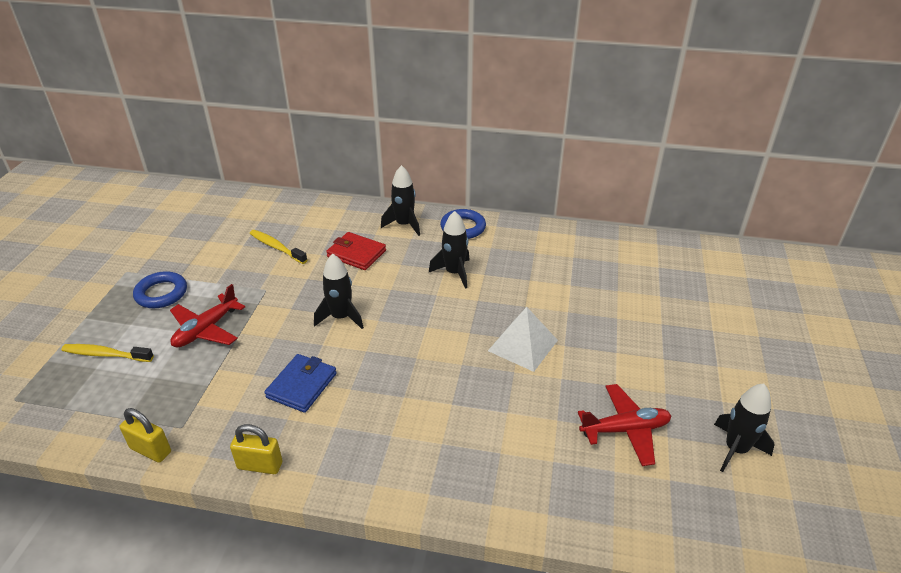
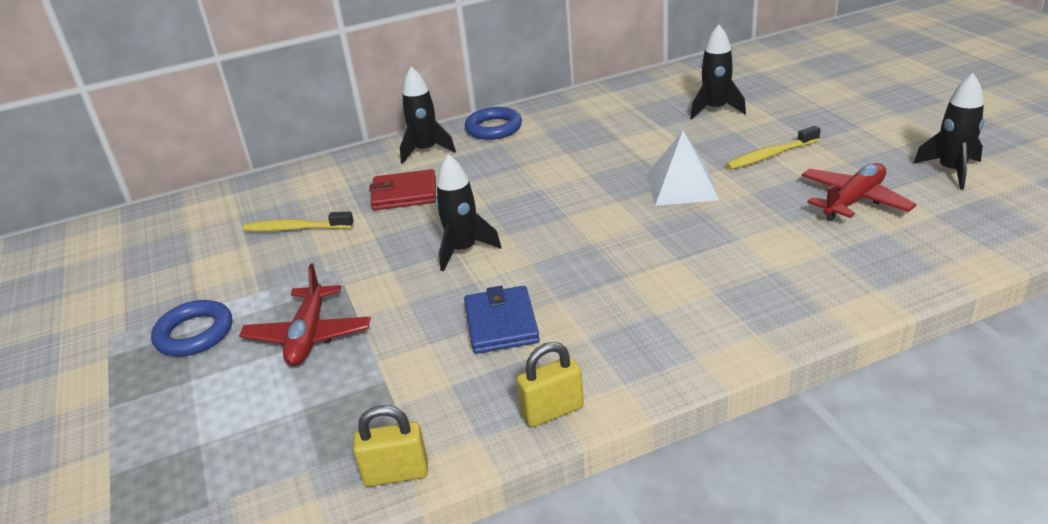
camera: 30 degrees left, 5 degrees down
yellow toothbrush [61,344,154,362] -> yellow toothbrush moved to [726,126,820,170]
black rocket [429,211,469,289] -> black rocket moved to [690,24,746,119]

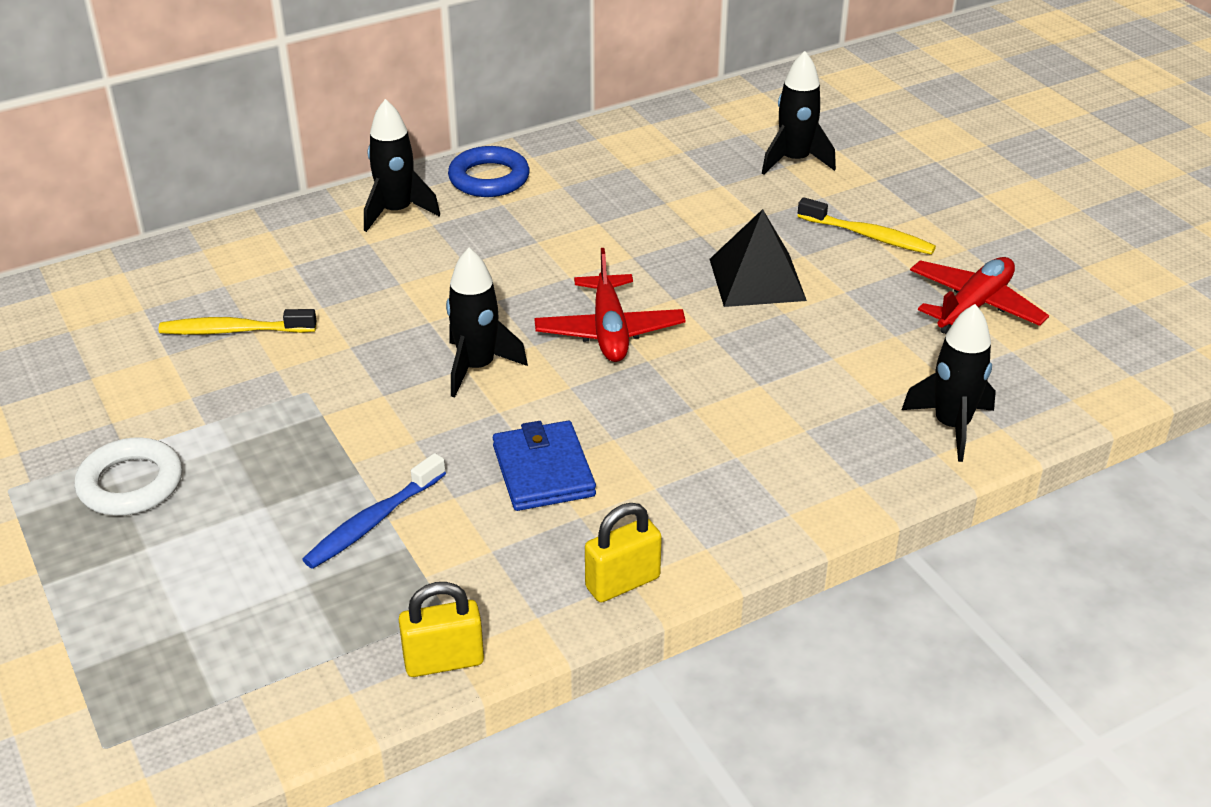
camera: 10 degrees left, 5 degrees up
blue ring [151,300,232,356] -> white ring [74,437,182,516]
red plane [239,263,371,366] -> red plane moved to [534,248,686,362]
red wallet [369,169,436,210] -> none
white pyramid [647,131,720,206] -> black pyramid [709,209,807,307]
yellow toothbrush [726,126,820,170] -> yellow toothbrush turned 120 degrees counterclockwise [798,197,936,255]
black rocket [913,73,984,190] -> black rocket moved to [902,304,996,462]
none -> blue toothbrush [302,453,446,569]

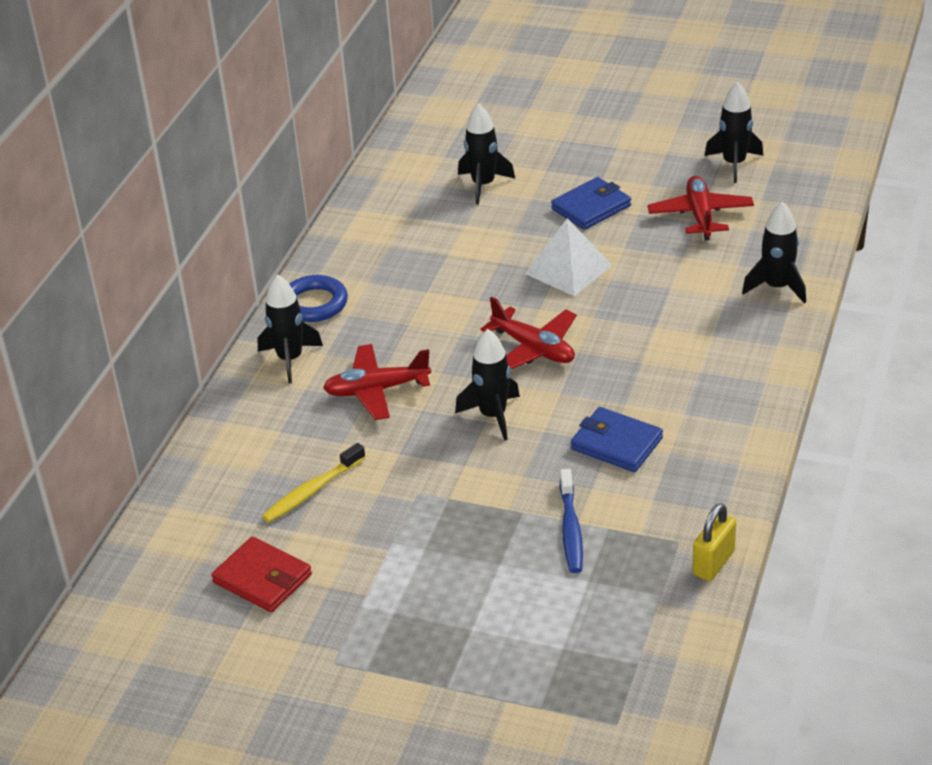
camera: 40 degrees left, 0 degrees up
white ring [74,437,182,516] -> none
yellow padlock [585,503,662,602] -> none
black pyramid [709,209,807,307] -> white pyramid [525,218,613,296]
yellow toothbrush [798,197,936,255] -> blue wallet [551,177,631,230]
none -> red wallet [211,537,312,612]
none -> red plane [323,344,431,420]
none -> black rocket [704,82,763,183]

